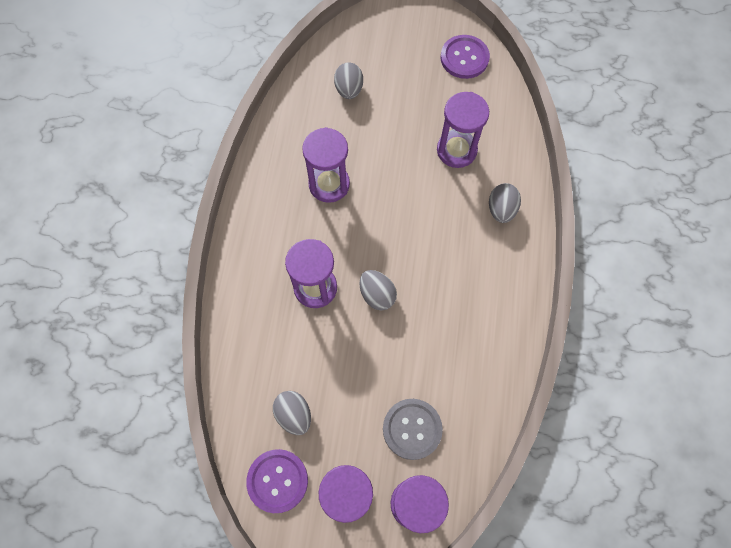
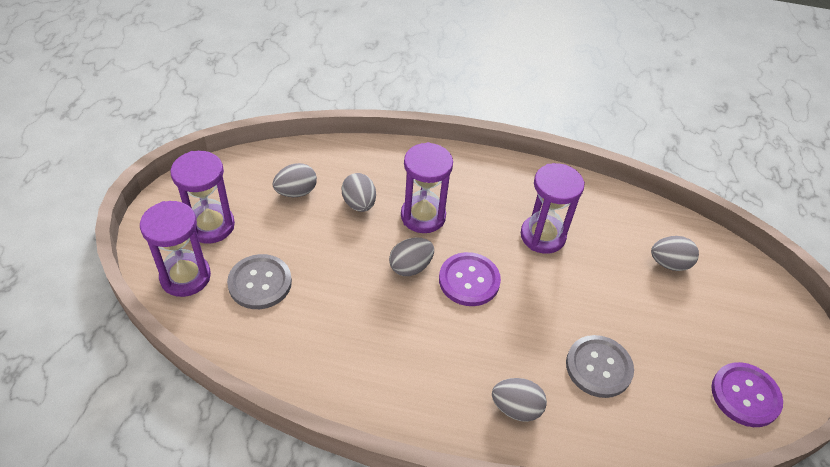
camera: 90 degrees right, 20 degrees down
purple button [246,449,308,513] -> purple button moved to [439,252,501,306]
purple hourglass [437,92,489,168] -> grey button [566,335,634,398]
none -> grey egg [341,173,376,212]

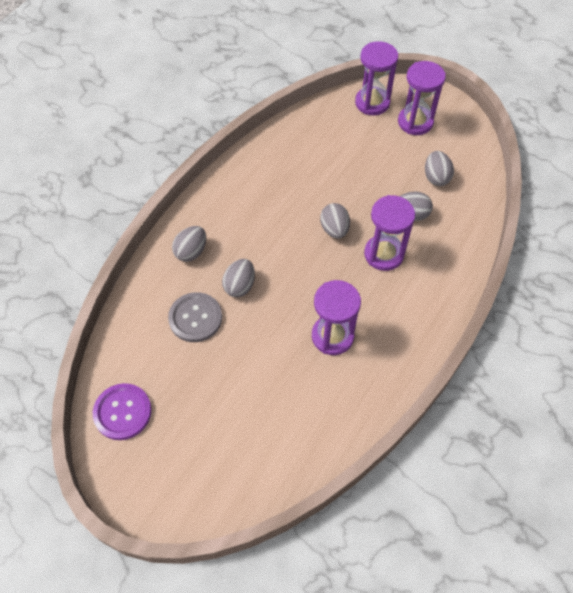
camera: 115 degrees right, 10 degrees up
grey button [227,254,292,309] -> none
purple button [439,252,501,306] -> none
grey egg [651,236,699,271] -> grey egg moved to [222,259,255,297]

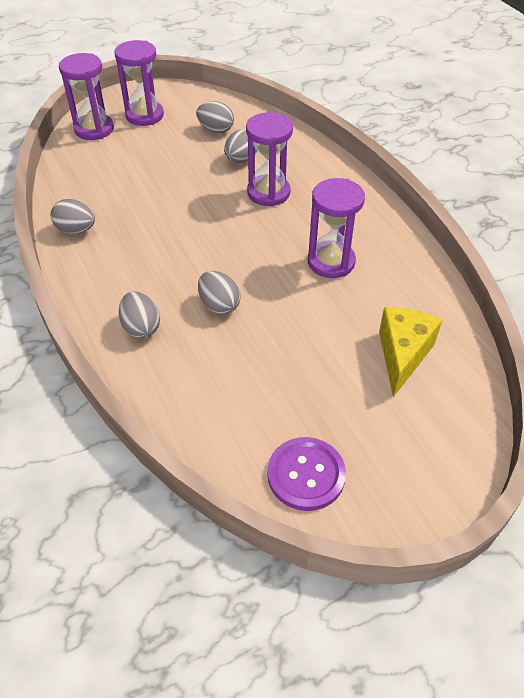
camera: 60 degrees left, 10 degrees down
grey button [168,292,222,342] -> none
grey egg [320,203,350,239] -> grey egg moved to [51,199,95,234]
none -> yellow cheese [379,307,442,397]

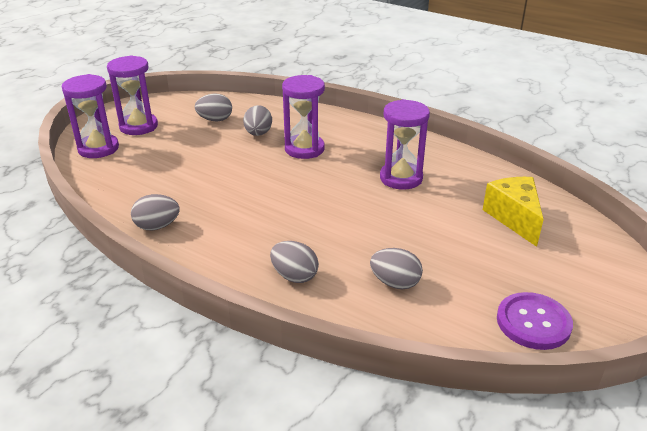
camera: 30 degrees left, 15 degrees down
grey egg [198,271,241,314] -> grey egg moved to [370,248,423,289]

